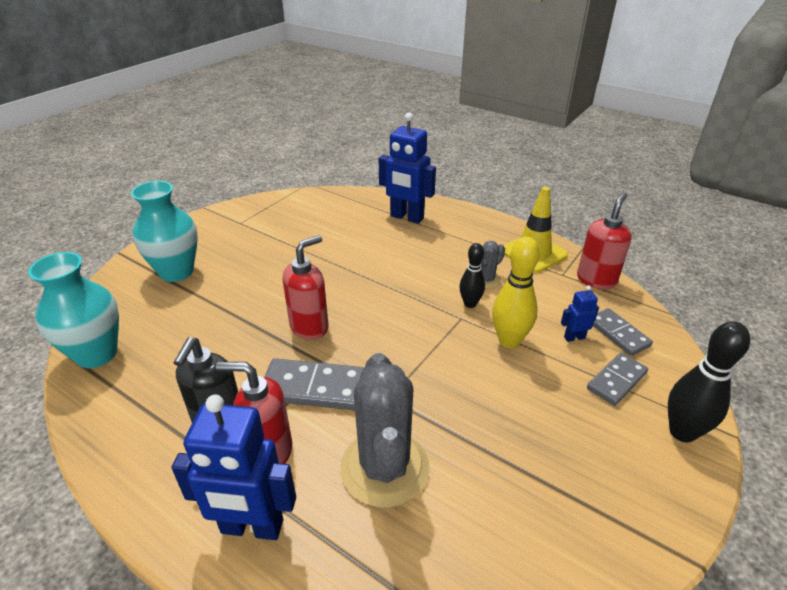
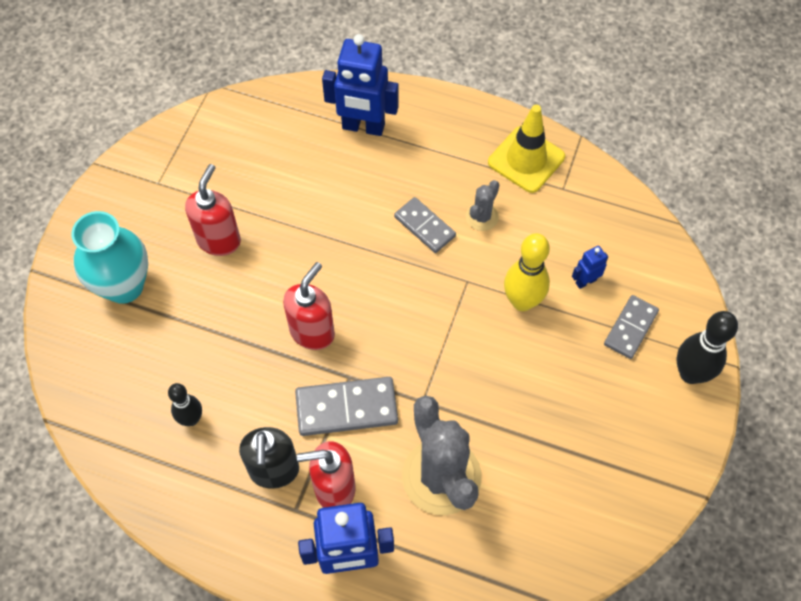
camera: 15 degrees left, 25 degrees up
turquoise vase [28,252,119,368] -> none
black bowling pin [459,243,485,308] -> black bowling pin moved to [168,383,202,426]
red soap dispenser [577,192,632,289] -> red soap dispenser moved to [185,164,241,256]
grey domino [593,308,653,356] -> grey domino moved to [394,197,456,253]

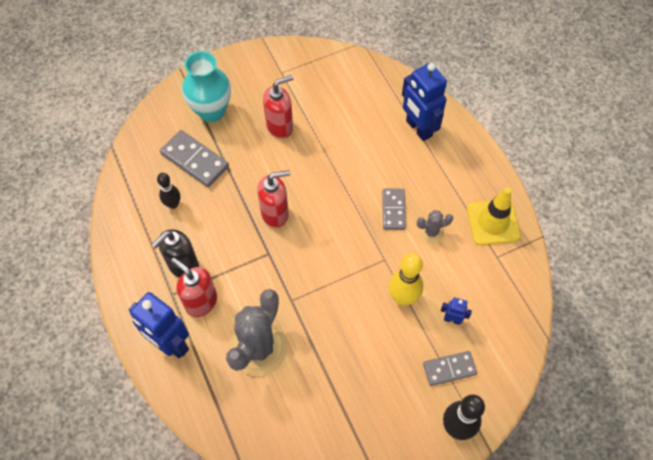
camera: 45 degrees right, 0 degrees up
grey domino [295,377,398,436] -> grey domino moved to [160,130,229,187]

